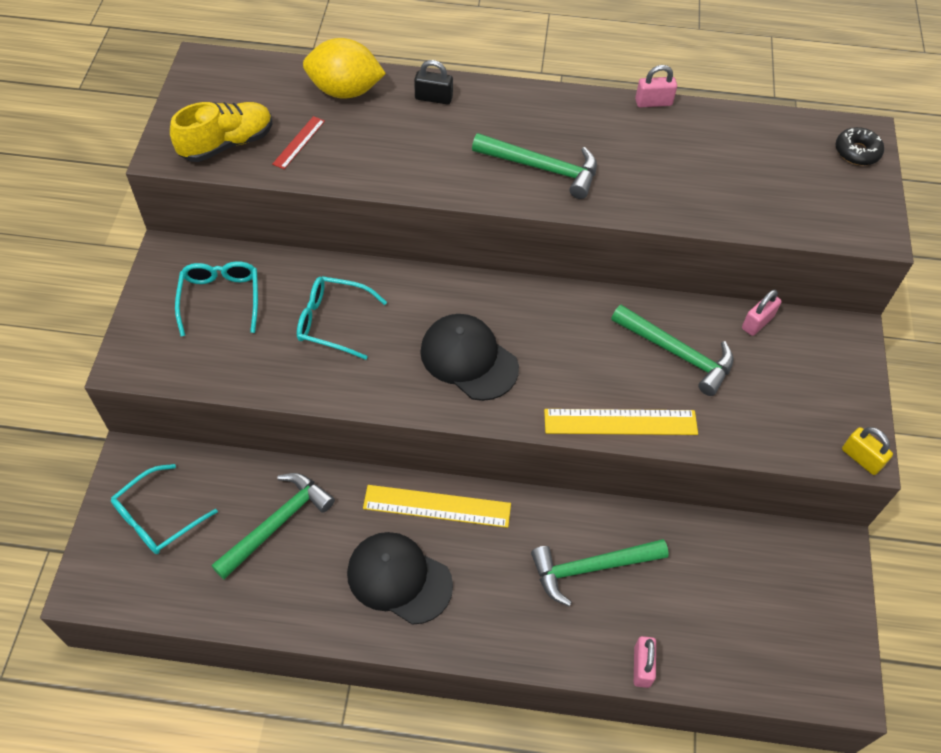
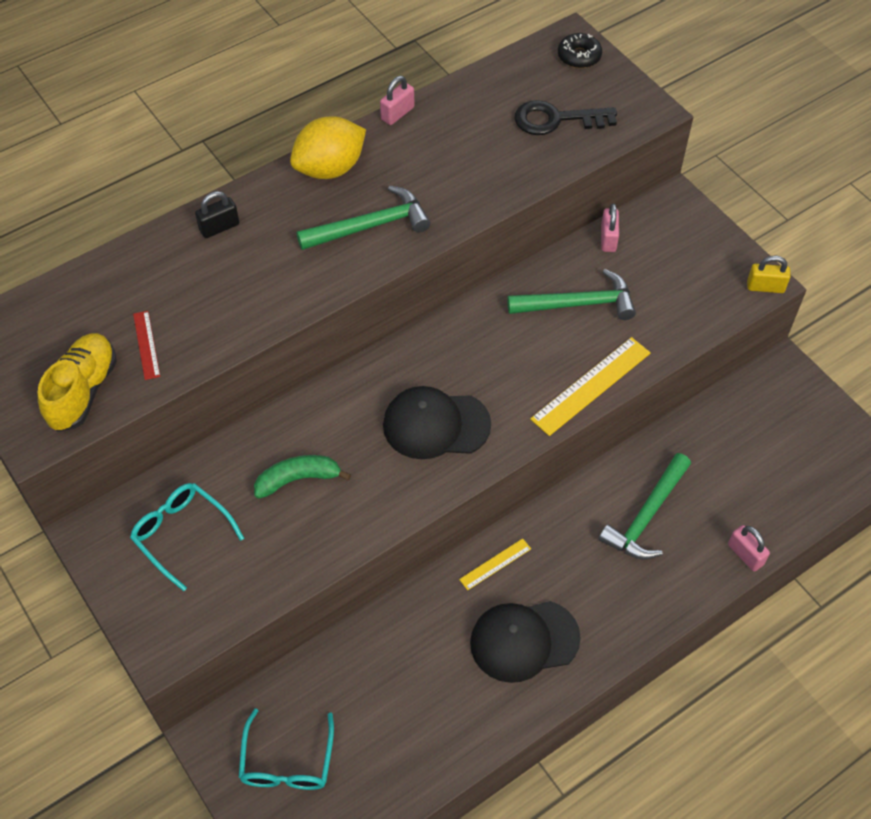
camera: 40 degrees left, 0 degrees up
green hammer [211,473,335,579] -> none
turquoise glasses [297,276,387,360] -> green banana [254,455,351,499]
yellow lemon [303,38,386,99] -> yellow lemon moved to [290,116,366,179]
yellow ruler [363,485,511,528] -> yellow ruler [459,538,531,590], size x0.54
none -> black key [515,100,617,135]

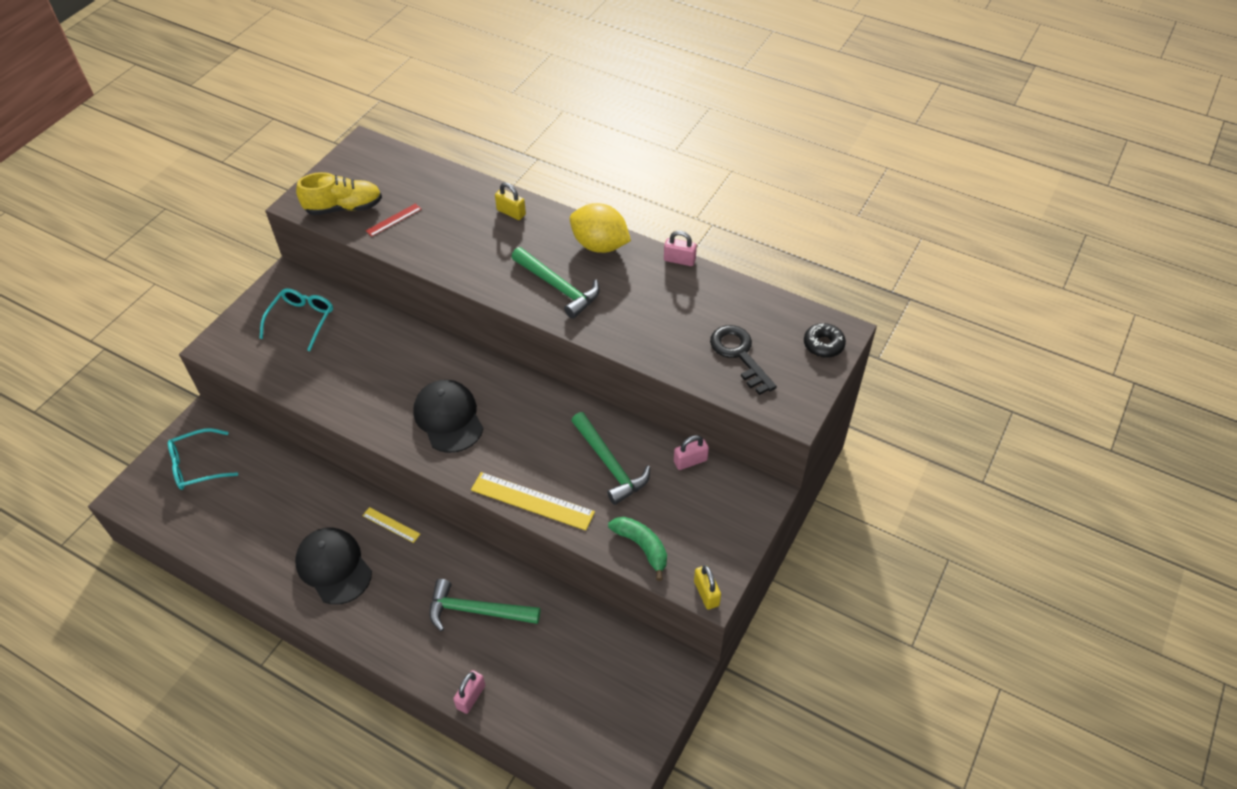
camera: 65 degrees right, 5 degrees down
black padlock [195,191,239,238] -> yellow padlock [495,182,526,220]
green banana [254,455,351,499] -> green banana moved to [608,517,667,581]

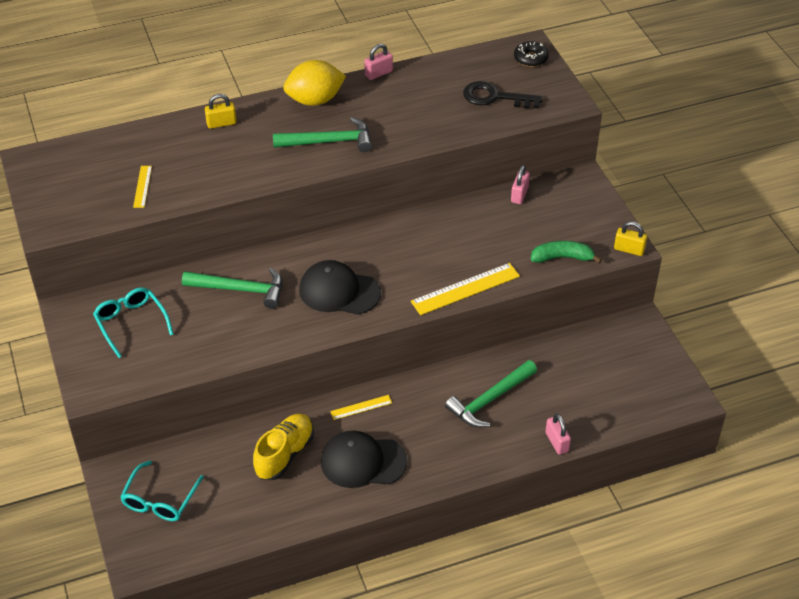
camera: 50 degrees left, 5 degrees down
yellow shoe [296,172,382,215] -> yellow shoe moved to [253,414,314,480]
red ruler [366,203,422,237] -> yellow ruler [133,166,152,208]
green hammer [571,412,650,505] -> green hammer moved to [182,268,282,309]

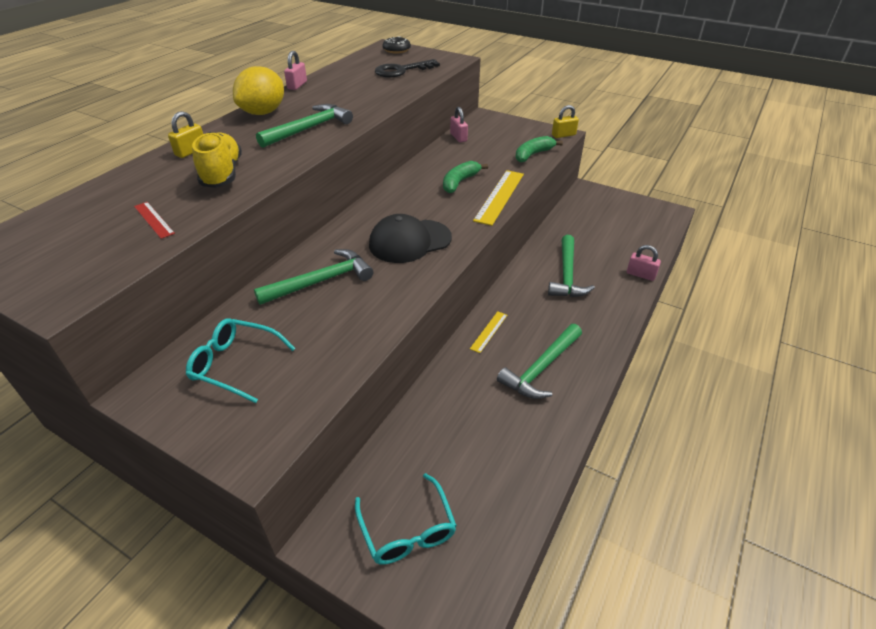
camera: 40 degrees left, 5 degrees down
yellow ruler [133,166,152,208] -> red ruler [134,202,175,239]
yellow shoe [253,414,314,480] -> yellow shoe moved to [192,132,242,188]
black cap [321,431,407,488] -> green hammer [497,324,582,399]
none -> green banana [443,161,488,193]

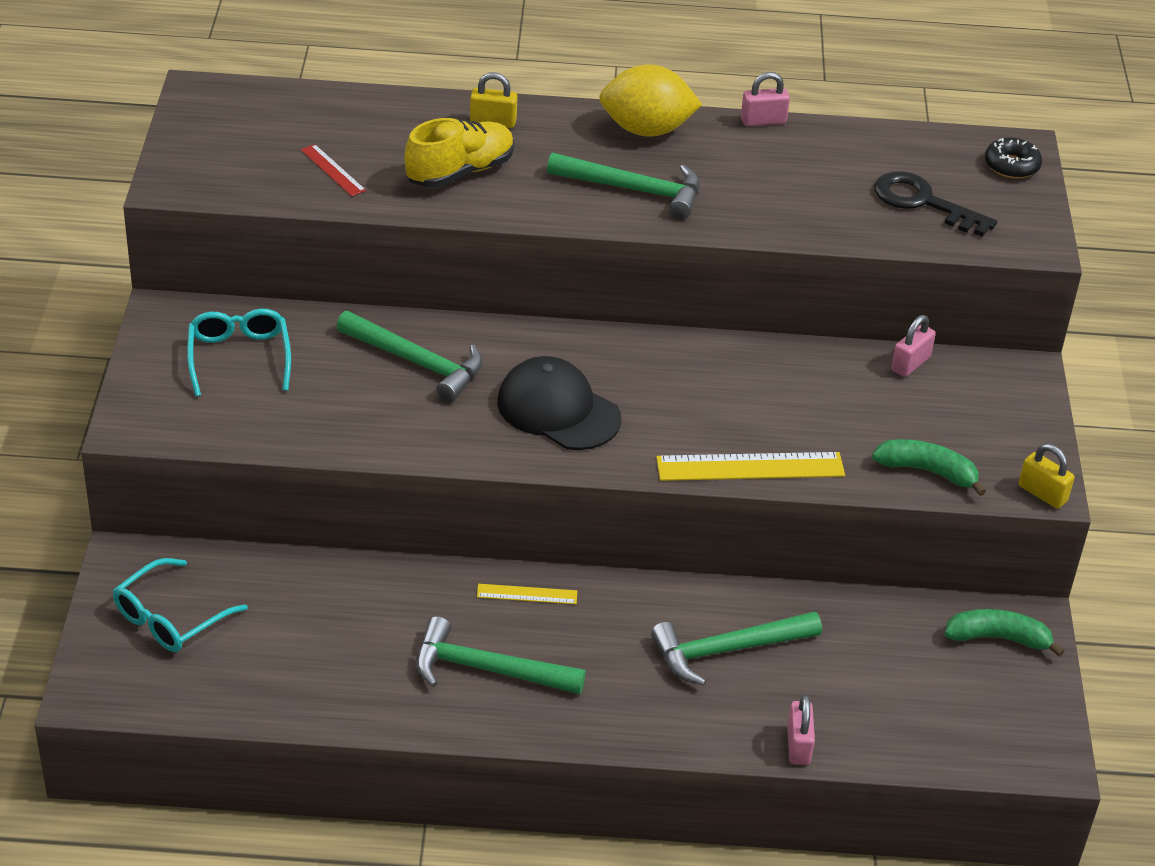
camera: 60 degrees right, 0 degrees up
red ruler [134,202,175,239] -> red ruler turned 60 degrees counterclockwise [301,144,366,196]
green banana [443,161,488,193] -> green banana moved to [945,609,1064,657]

